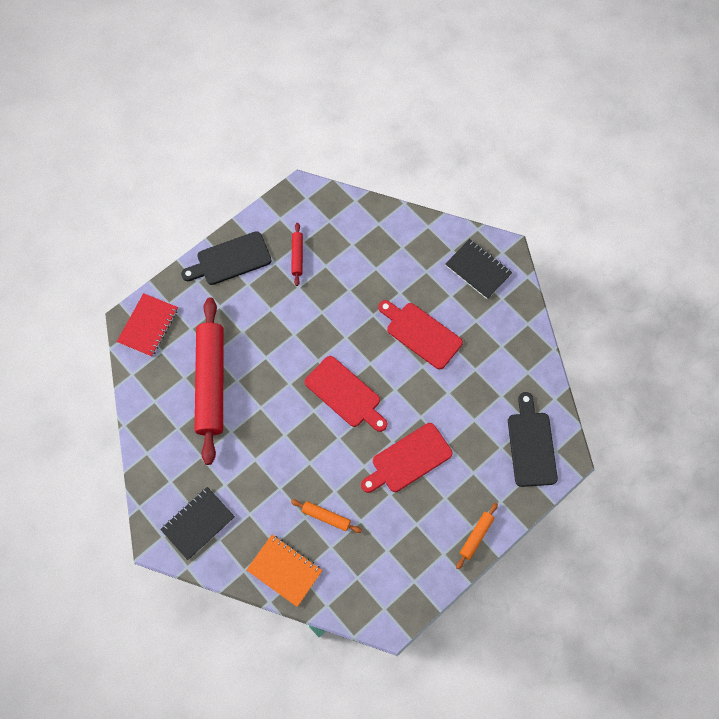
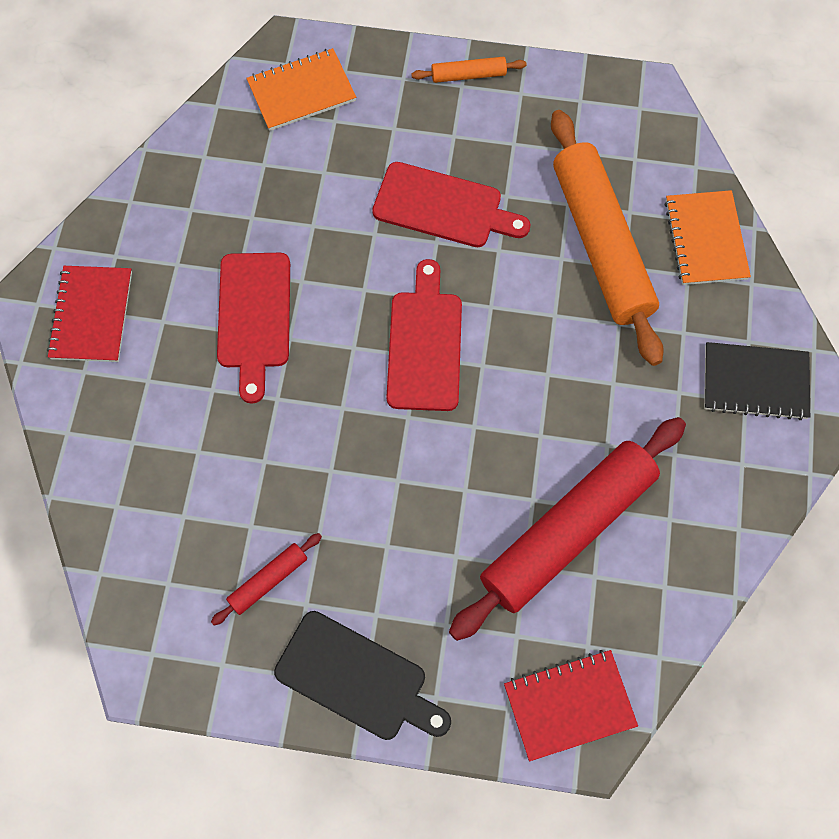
camera: 130 degrees left, 0 degrees up
orange rolling pin [291,500,362,533] -> orange rolling pin [551,110,664,366], size x2.37
black notebook [445,239,512,299] -> red notebook [47,266,132,362]
black cutting board [508,392,558,487] -> orange notebook [246,48,356,131]

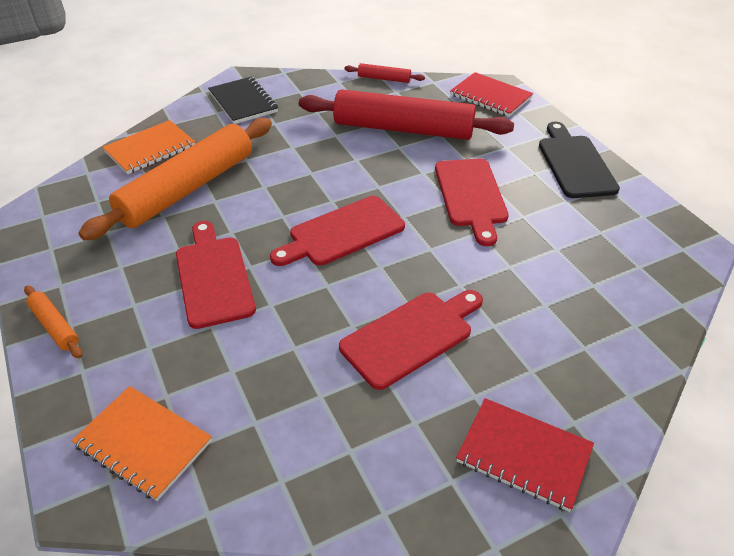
camera: 125 degrees left, 25 degrees down
red notebook [47,266,132,362] -> red notebook turned 60 degrees clockwise [456,398,594,512]
red rolling pin [211,533,322,625] -> red rolling pin moved to [344,63,425,83]
none -> red cutting board [435,158,509,246]

